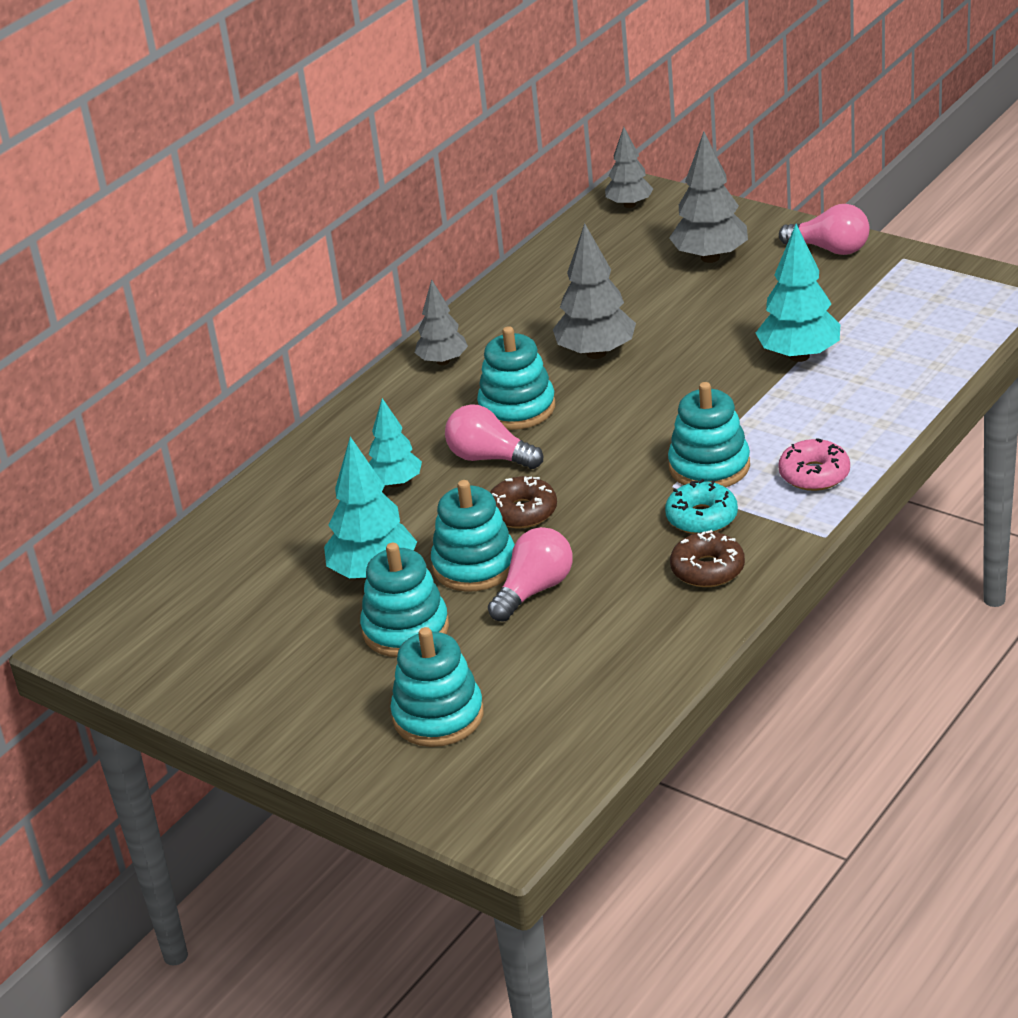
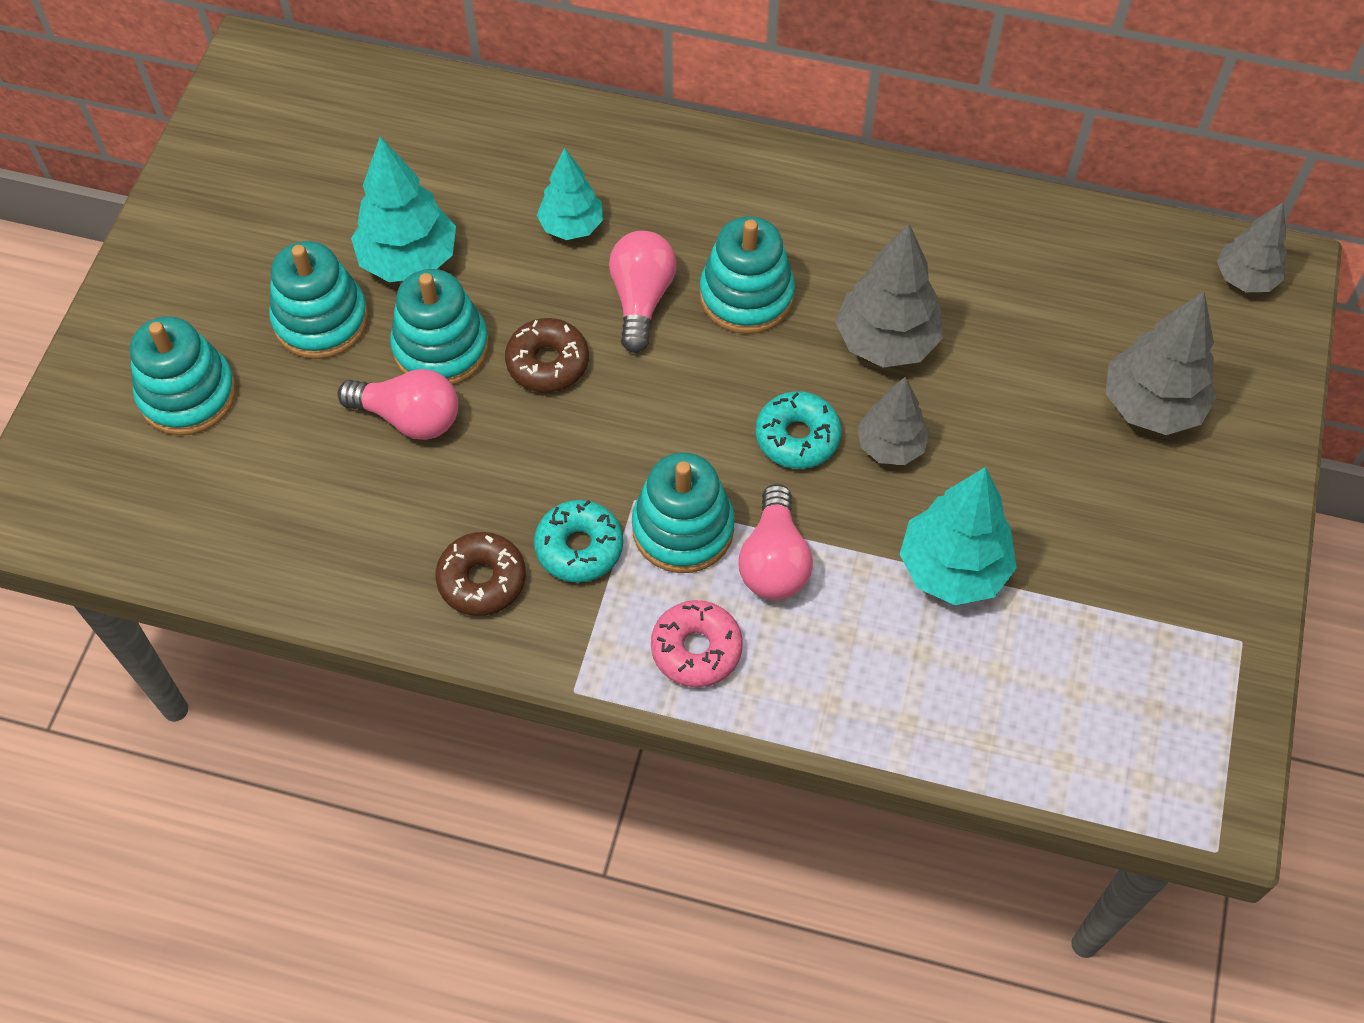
camera: 65 degrees right, 25 degrees up
grey tree [415,279,468,365] -> grey tree moved to [857,377,929,465]
pink light bulb [779,204,870,255] -> pink light bulb moved to [738,484,813,600]
none -> turquoise donut [756,391,841,469]

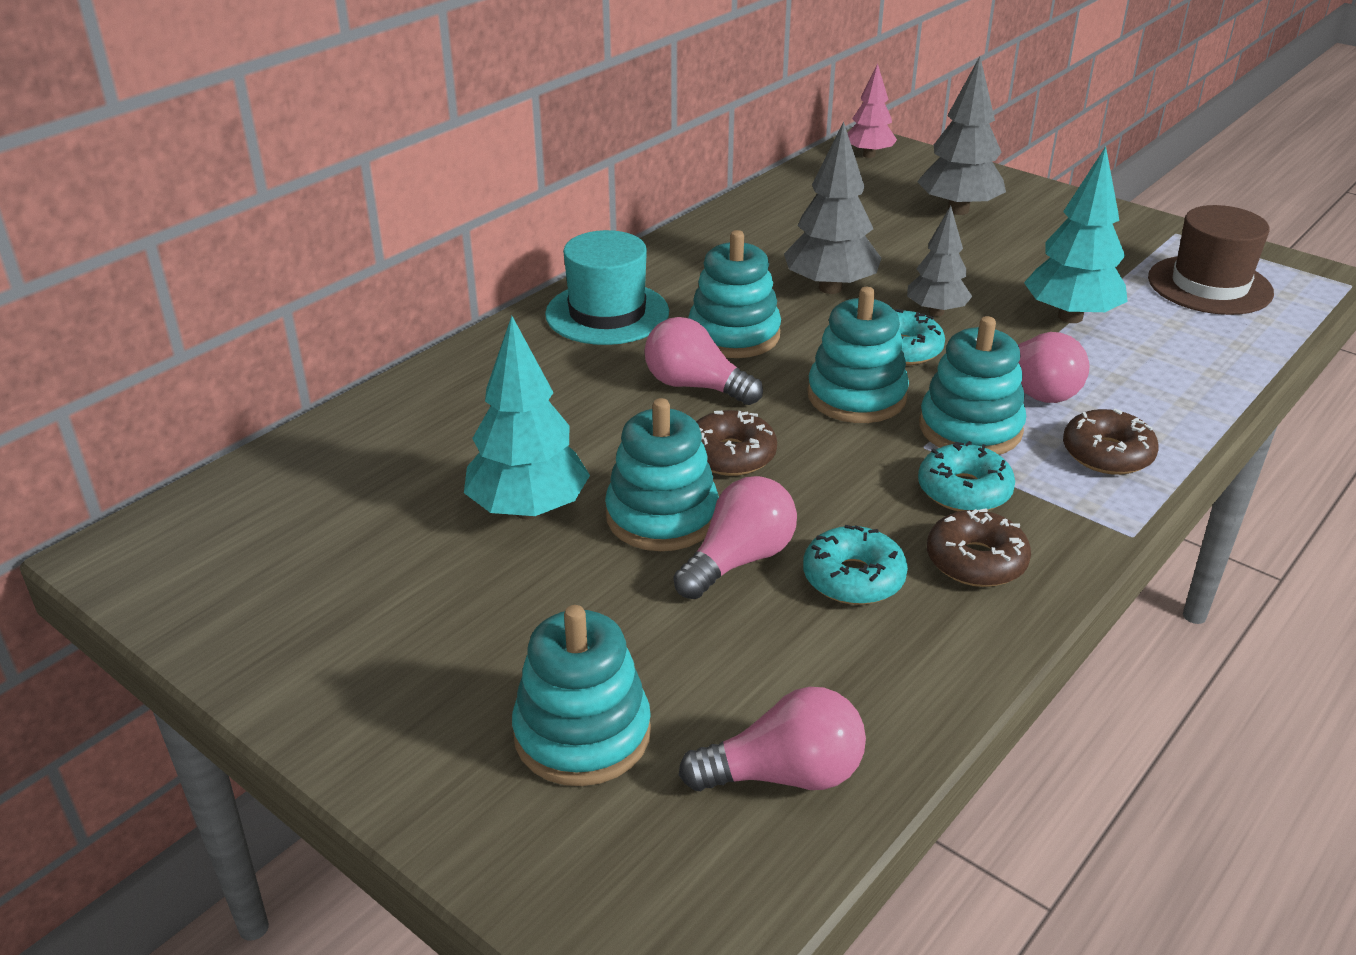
camera: 65 degrees left, 25 degrees down
turquoise stacking toy [269,241,369,359] -> turquoise stacking toy moved to [807,287,909,423]
turquoise tree [537,148,603,240] -> none
pink donut [651,600,743,687] -> brown donut [1063,408,1159,475]
grey tree [1217,202,1287,292] -> pink tree [848,63,897,158]
none -> turquoise hat [545,230,669,345]
none -> pink light bulb [679,687,866,791]
none -> turquoise donut [803,525,908,605]
none -> brown hat [1148,205,1274,315]

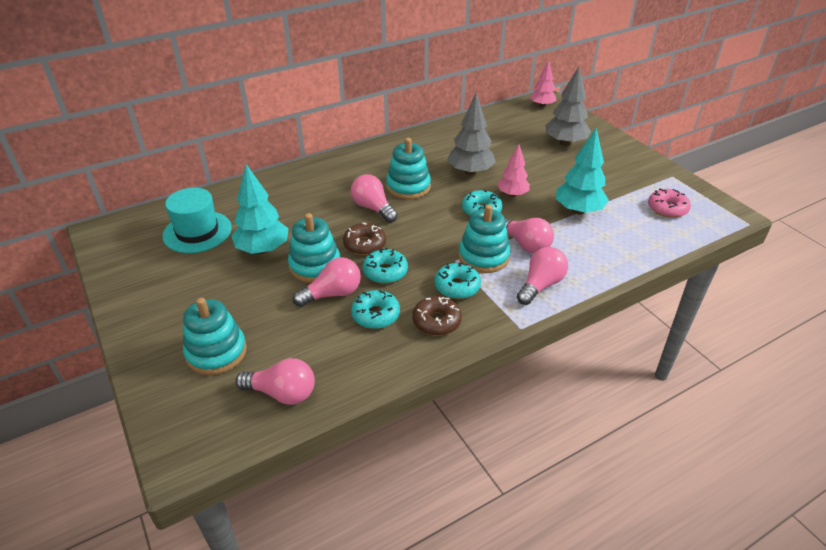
camera: 20 degrees right, 5 degrees up
turquoise hat [545,230,669,345] -> turquoise hat moved to [162,188,232,253]
turquoise stacking toy [807,287,909,423] -> none
grey tree [907,206,972,316] -> pink tree [497,144,530,197]
brown donut [1063,408,1159,475] -> pink light bulb [517,247,568,305]
brown hat [1148,205,1274,315] -> pink donut [648,188,691,218]
none -> turquoise donut [363,248,408,284]

